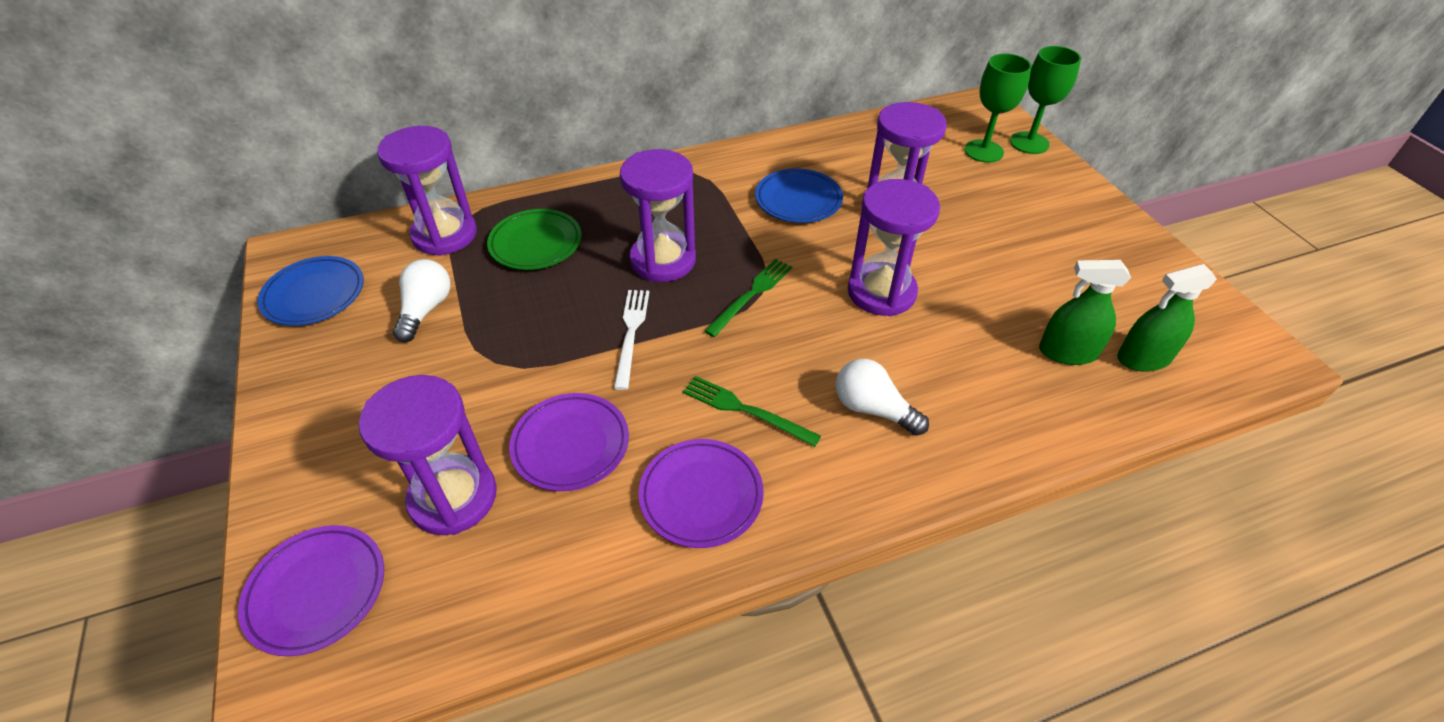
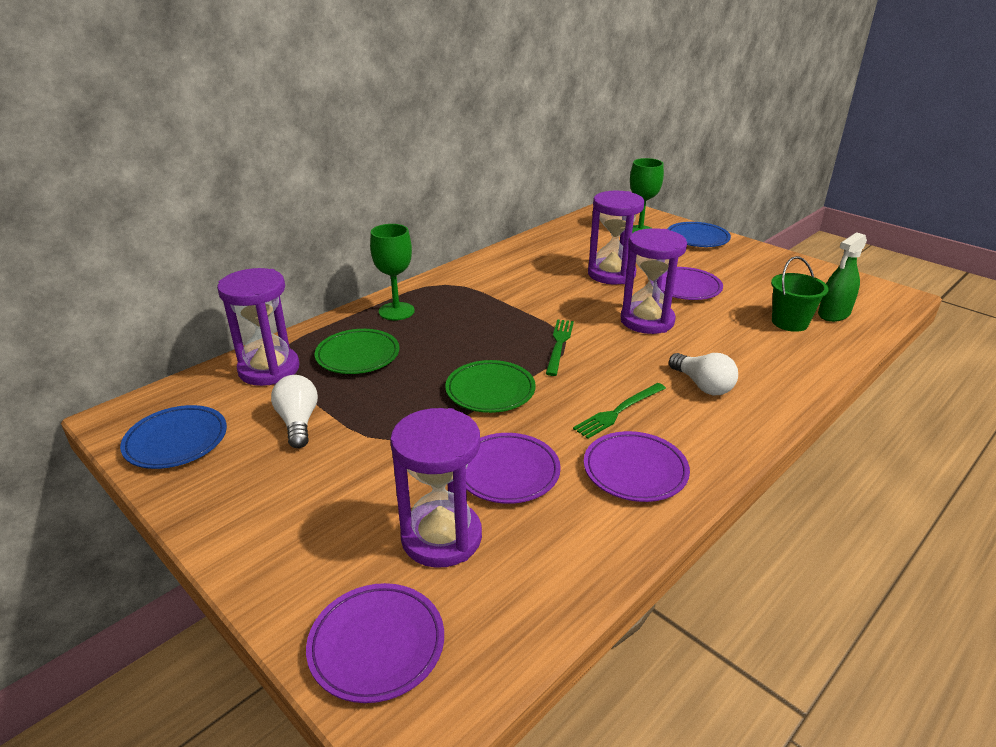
camera: 25 degrees left, 15 degrees down
white fork [614,290,649,390] -> green plate [445,360,536,413]
purple hourglass [620,149,696,282] -> none
green fork [683,376,821,447] -> green fork turned 45 degrees counterclockwise [573,383,666,439]
blue plate [755,168,843,223] -> blue plate moved to [668,222,731,247]
white light bulb [836,359,929,436] -> white light bulb turned 135 degrees counterclockwise [669,353,738,395]
green goblet [1010,46,1081,154] -> green goblet moved to [370,224,415,320]
green spray bottle [1039,260,1131,365] -> green bucket [771,256,829,332]
none -> purple plate [661,267,723,300]

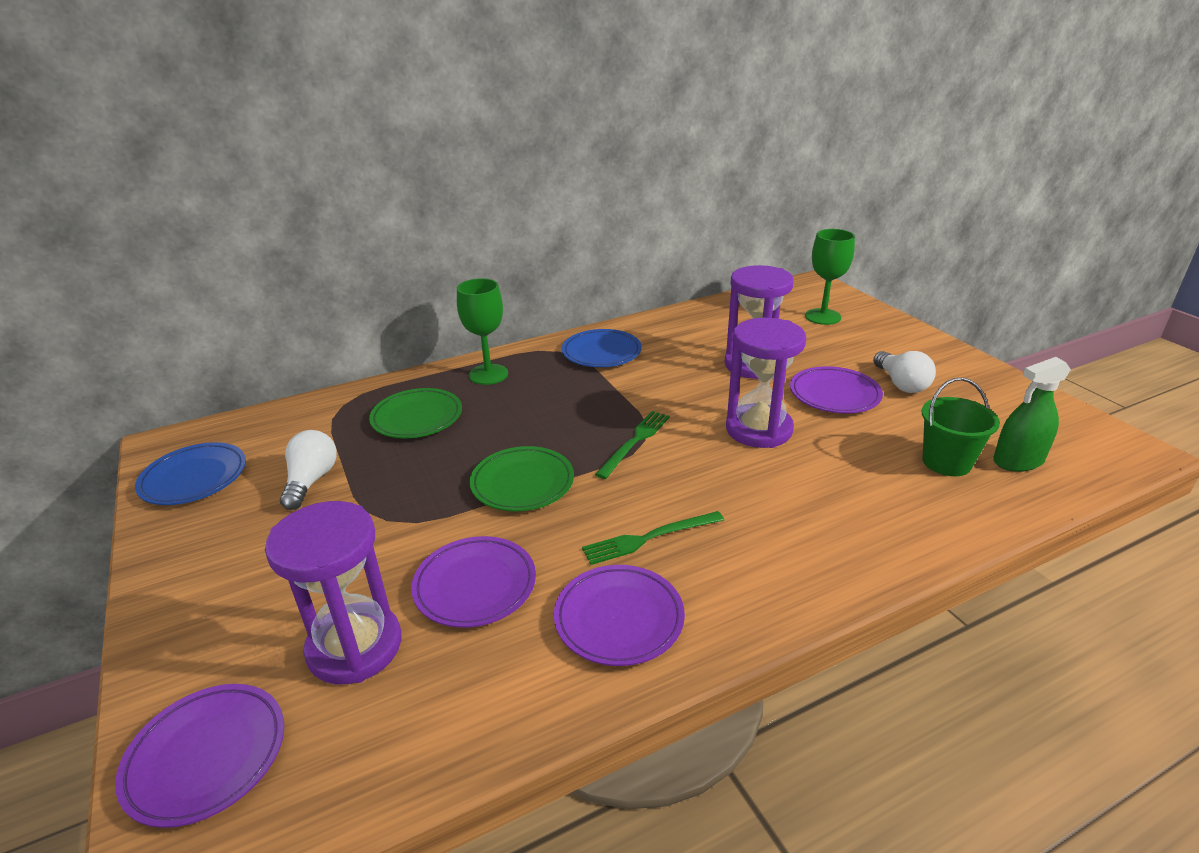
camera: 20 degrees right, 0 degrees up
purple hourglass [217,268,300,386] -> none
blue plate [668,222,731,247] -> blue plate moved to [562,329,642,367]
white light bulb [669,353,738,395] -> white light bulb moved to [873,351,936,393]

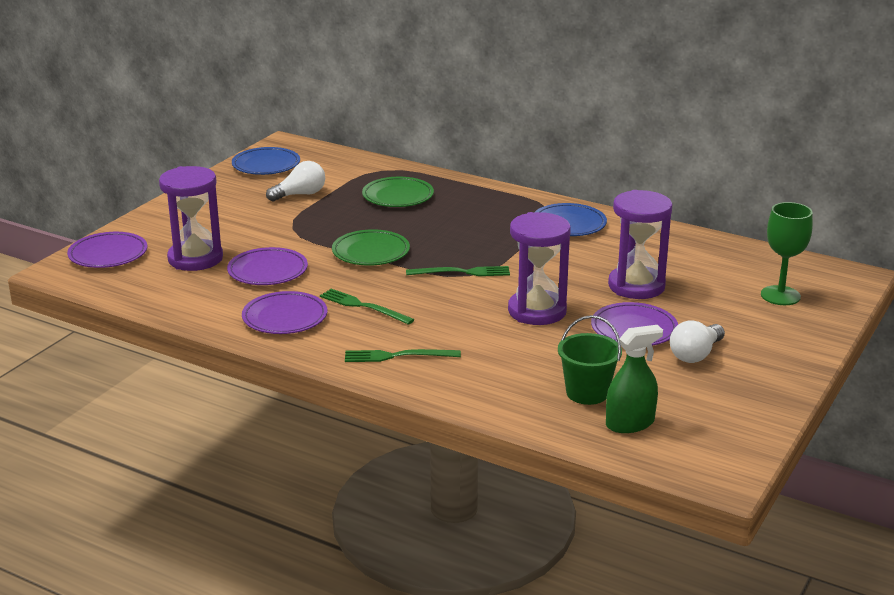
camera: 55 degrees right, 5 degrees down
green goblet [457,278,508,385] -> none
green spray bottle [993,357,1071,472] -> green spray bottle turned 120 degrees clockwise [606,325,663,433]
none -> green fork [345,349,461,362]

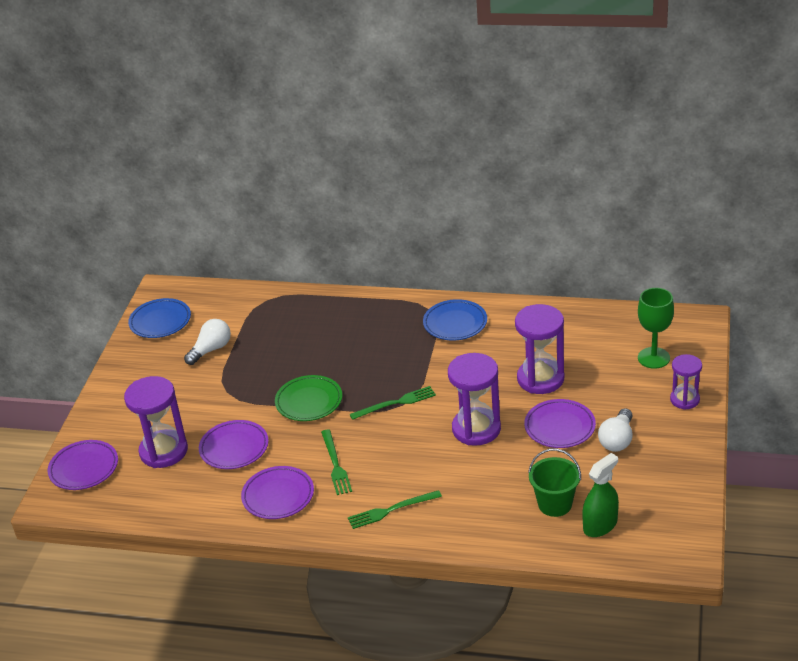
camera: 15 degrees left, 10 degrees up
green fork [320,289,415,325] -> green fork turned 120 degrees counterclockwise [321,429,352,495]
green plate [362,177,434,207] -> none
none -> purple hourglass [670,354,702,410]

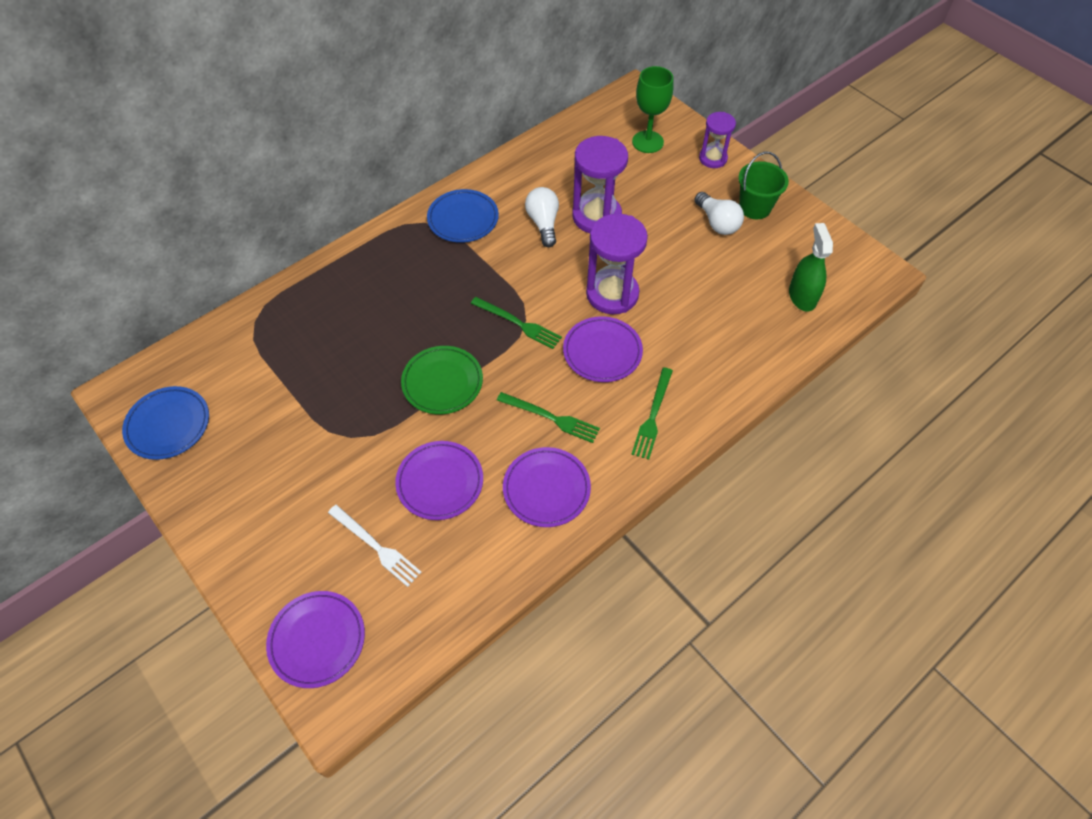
camera: 55 degrees left, 20 degrees up
purple hourglass [124,376,188,468] -> white fork [328,504,422,587]
white light bulb [184,319,231,365] -> white light bulb moved to [525,187,559,247]
green fork [350,386,436,420] -> green fork turned 105 degrees clockwise [471,297,562,349]
purple plate [524,399,596,448] -> purple plate moved to [563,316,643,382]
green bucket [528,449,581,517] -> green bucket moved to [738,152,789,219]

